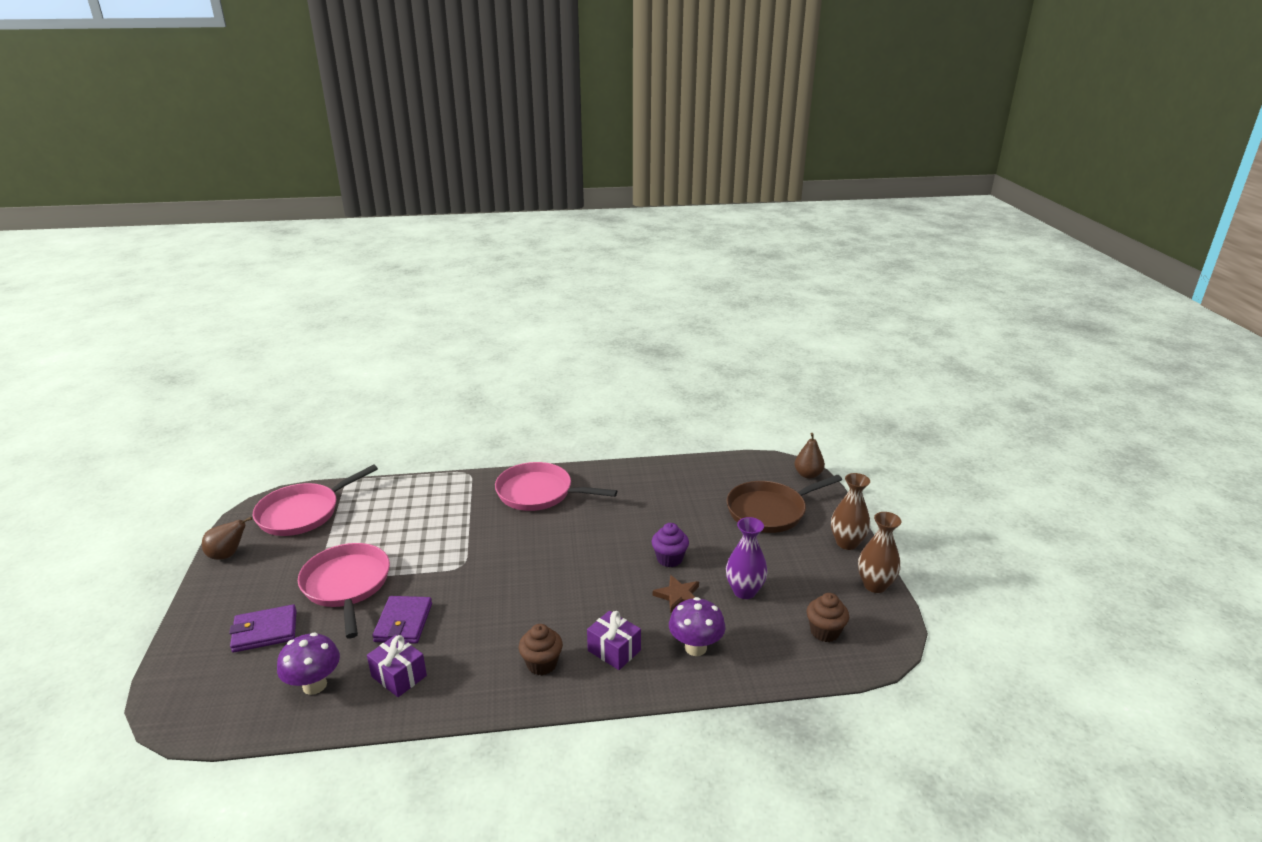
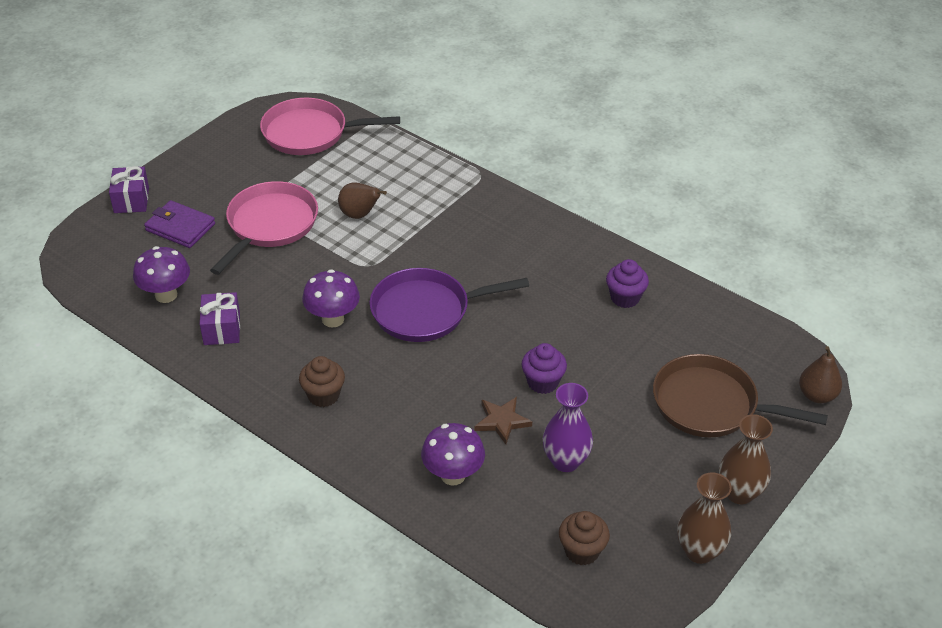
camera: 45 degrees right, 15 degrees up
brown pear [202,517,252,560] -> brown pear moved to [338,182,387,219]
purple wallet [372,596,432,644] -> none
pink pan [495,462,617,511] -> none
purple gift [587,611,641,670] -> purple gift moved to [109,166,149,213]
none -> purple mushroom [302,269,360,328]
none -> purple pan [369,268,529,342]
none -> purple cupcake [606,259,649,308]

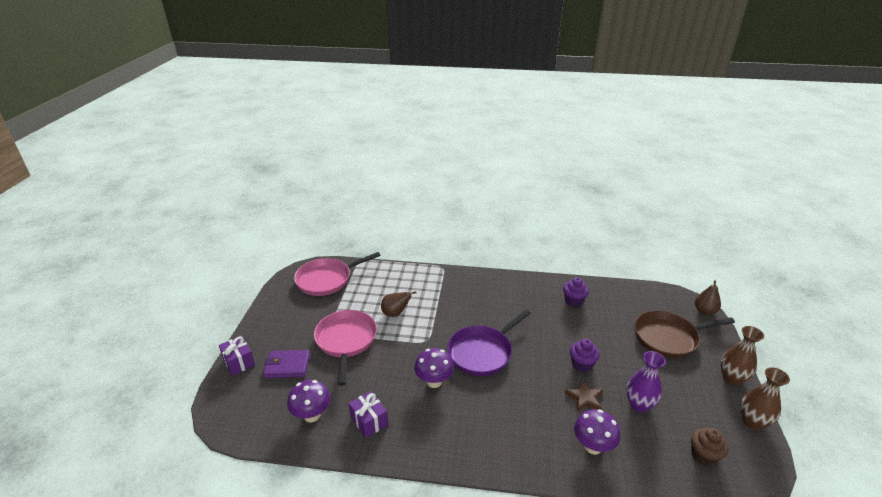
camera: 30 degrees left, 10 degrees down
brown cupcake [299,356,345,407] -> none

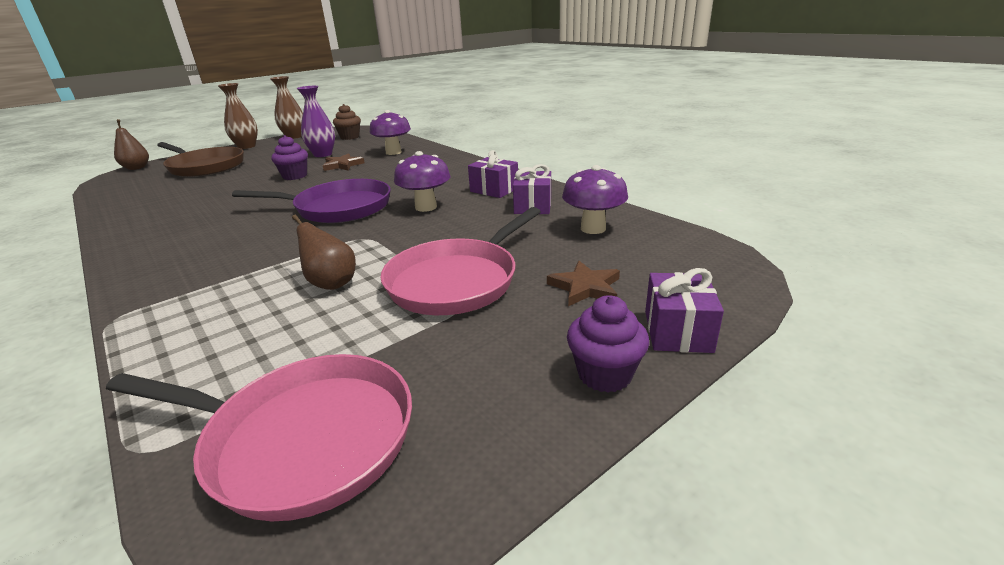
camera: 135 degrees left, 5 degrees down
purple wallet [263,350,310,378] -> brown star [547,261,620,306]
purple cupcake [563,277,589,307] -> purple cupcake moved to [567,295,649,393]
none -> purple gift [468,150,518,198]

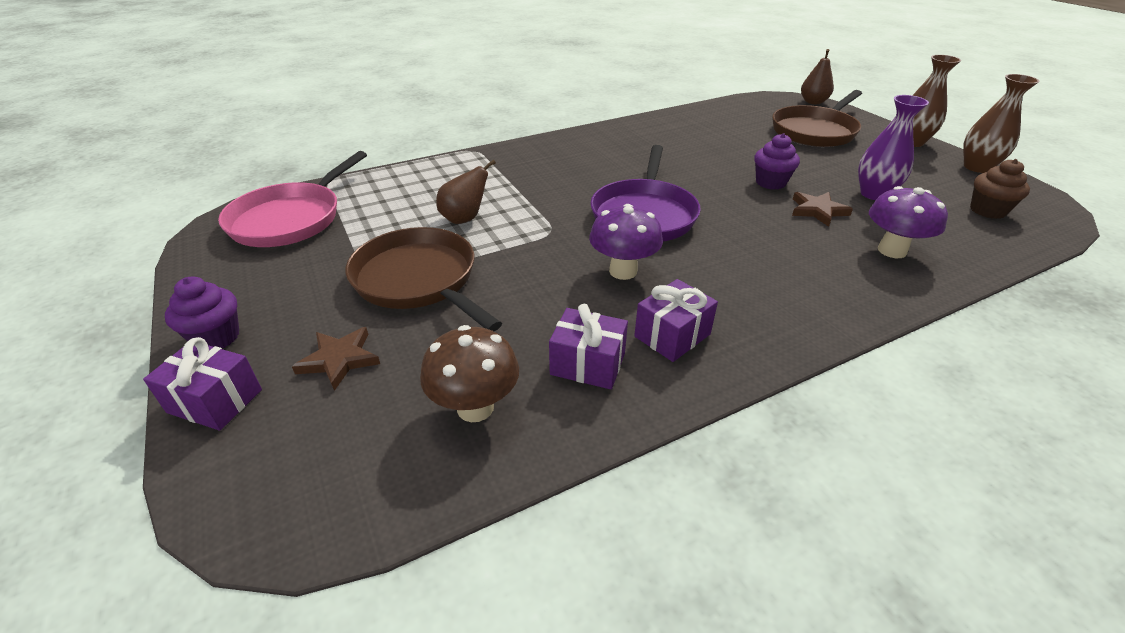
camera: 100 degrees right, 10 degrees up
pink pan [380,207,540,315] -> brown pan [345,227,502,331]
purple mushroom [562,165,628,234] -> brown mushroom [420,325,519,422]

